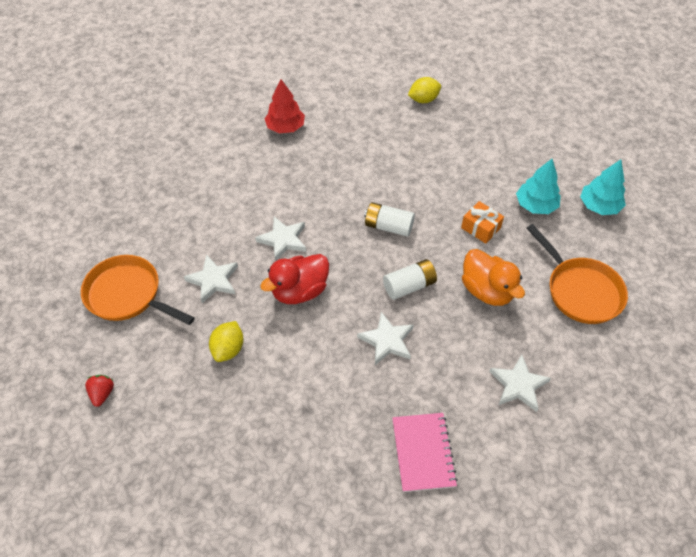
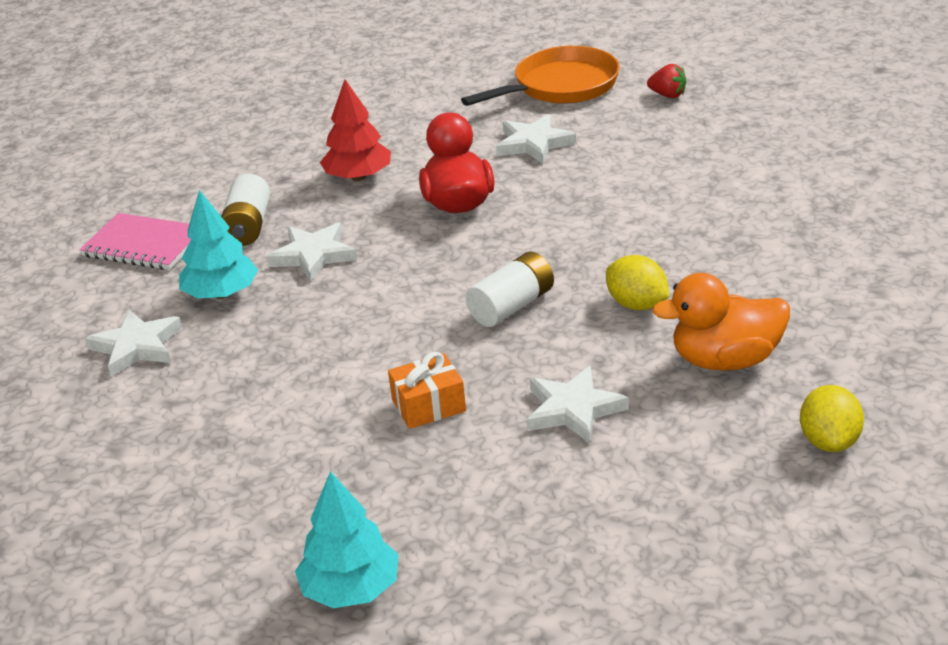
camera: 120 degrees right, 20 degrees down
red strawberry [85,375,114,407] -> red strawberry moved to [647,64,687,98]
yellow lemon [209,321,243,362] -> yellow lemon moved to [606,255,669,310]
white star [255,217,306,261] -> white star moved to [527,366,629,443]
red tree [264,79,305,133] -> red tree moved to [320,80,391,181]
white battery [383,259,437,300] -> white battery moved to [221,174,270,246]
orange duck [462,249,525,306] -> orange duck moved to [652,273,790,371]
turquoise tree [516,159,561,214] -> turquoise tree moved to [179,190,258,299]
orange pan [526,224,628,324] -> none

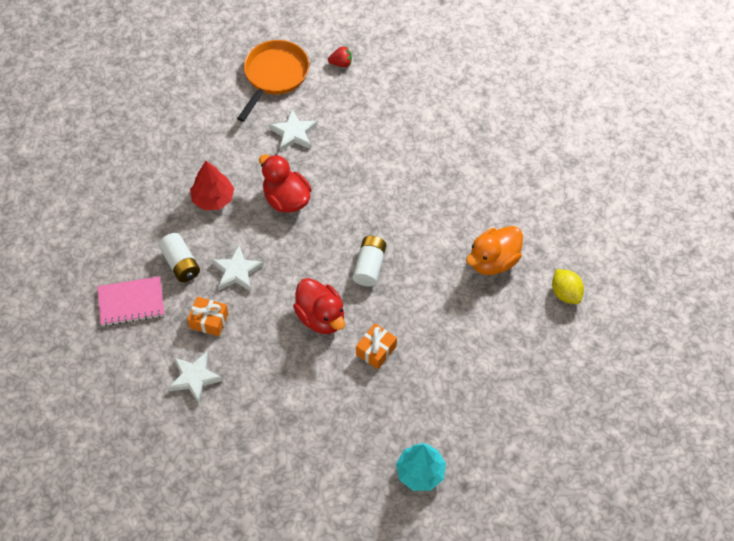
camera: 35 degrees left, 25 degrees up
turquoise tree [179,190,258,299] -> orange gift [187,297,229,336]
white star [527,366,629,443] -> none
yellow lemon [606,255,669,310] -> none
none -> red duck [293,278,345,334]

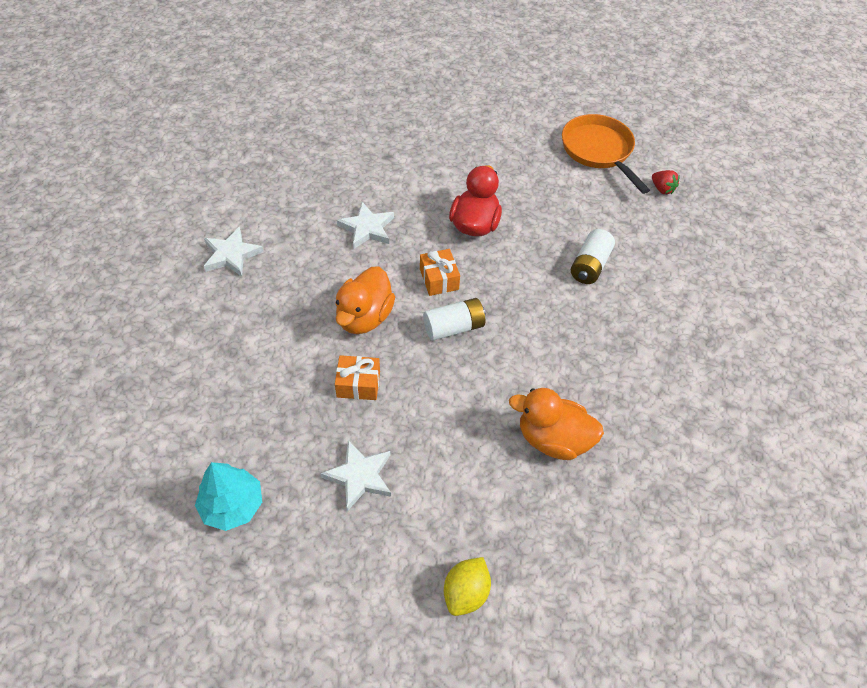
camera: 55 degrees right, 5 degrees down
pink notebook [97,276,165,326] -> none
white battery [159,233,200,282] -> white battery moved to [571,229,615,284]
orange gift [187,297,229,336] -> orange gift moved to [420,249,460,296]
red tree [190,161,234,210] -> none
orange pan [237,40,309,122] -> orange pan turned 105 degrees counterclockwise [562,114,650,194]
white star [269,109,318,151] -> white star moved to [320,440,391,511]
red duck [293,278,345,334] -> orange duck [335,266,395,334]
yellow lemon [552,269,584,304] -> yellow lemon moved to [444,557,491,616]

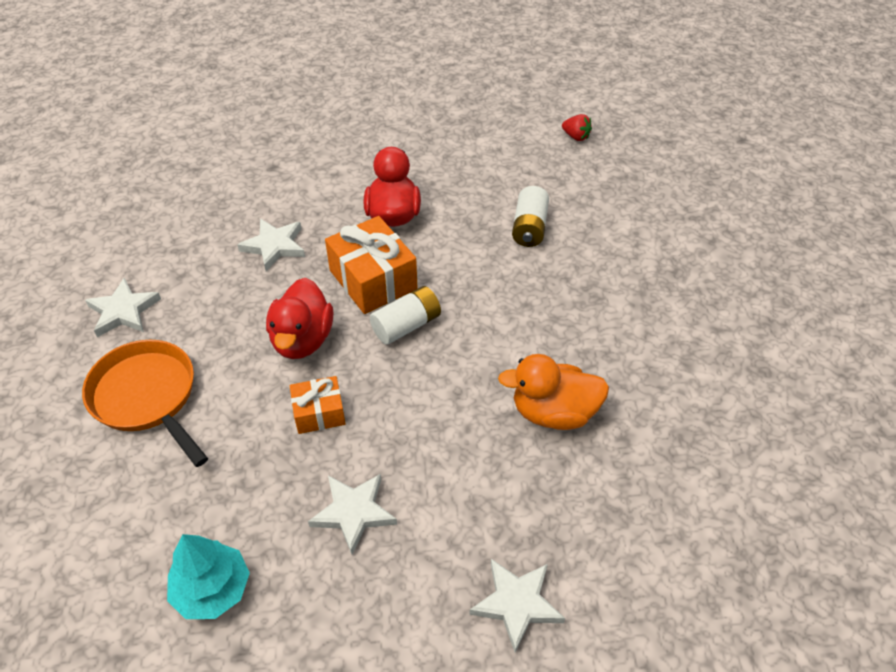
camera: 15 degrees left, 5 degrees down
orange duck [335,266,395,334] -> red duck [266,278,333,359]
orange gift [420,249,460,296] -> orange gift [325,216,418,314], size x1.73
yellow lemon [444,557,491,616] -> white star [469,559,565,653]
orange pan [562,114,650,194] -> orange pan moved to [82,340,208,467]

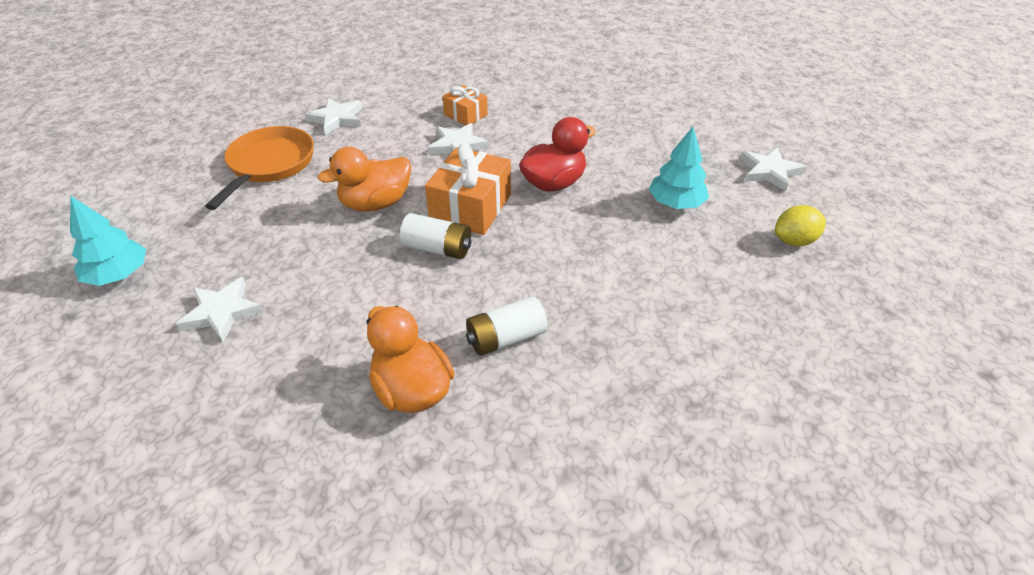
camera: 55 degrees right, 5 degrees down
red duck [266,278,333,359] -> orange duck [318,147,411,212]
orange gift [290,376,345,434] -> orange gift moved to [443,85,488,125]
white star [469,559,565,653] -> white star moved to [740,147,806,192]
white battery [512,186,549,247] -> white battery moved to [466,296,548,356]
red strawberry [562,114,592,141] -> yellow lemon [775,205,826,246]
none -> turquoise tree [649,127,709,209]

